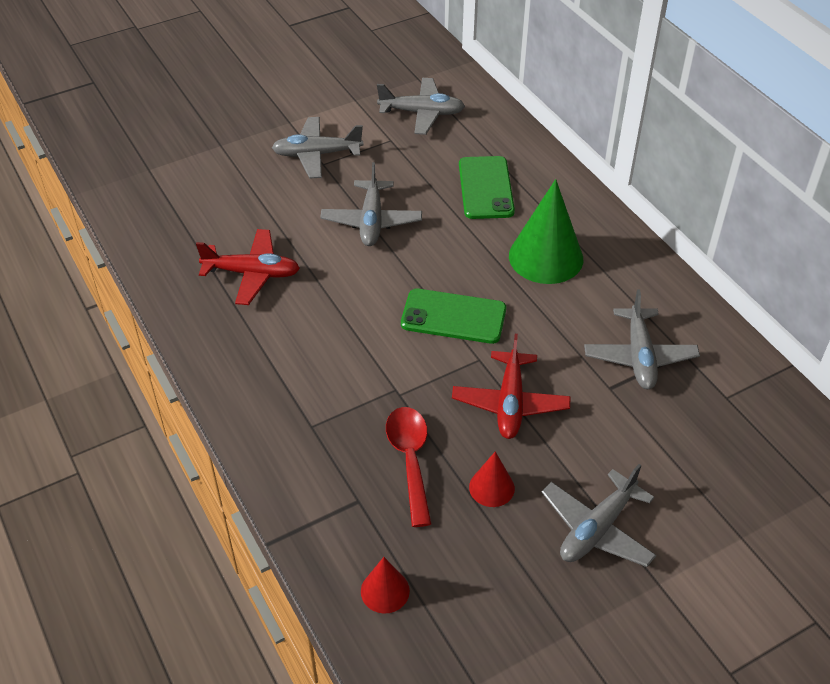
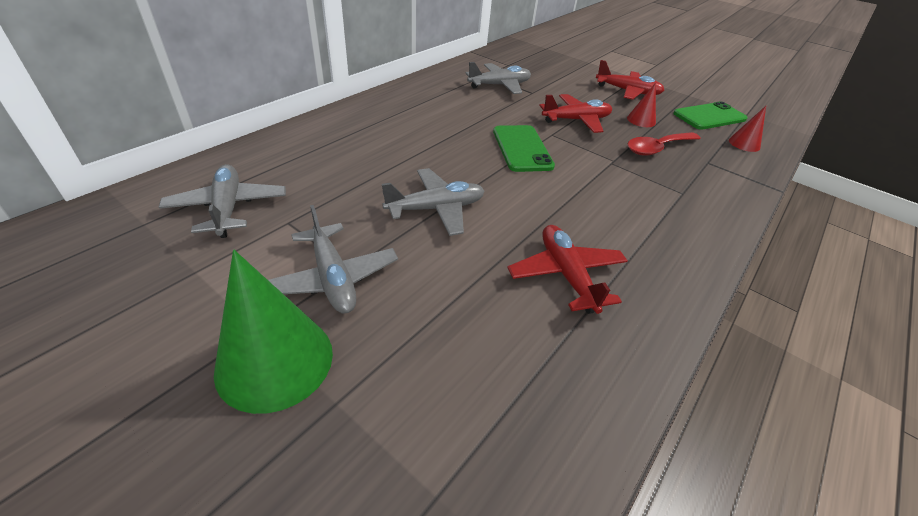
camera: 115 degrees left, 5 degrees down
green phone [459,156,515,219] -> green phone moved to [673,101,748,130]
green cone [509,179,583,284] -> green cone moved to [214,250,333,414]
grey plane [542,464,657,567] -> red plane [596,60,665,100]

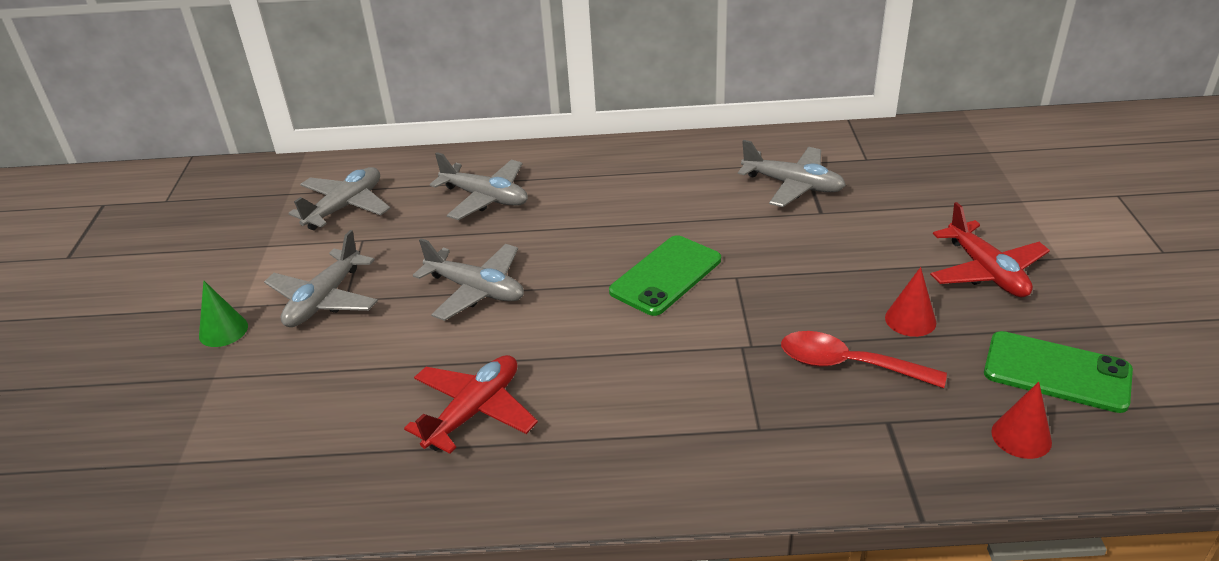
camera: 55 degrees right, 5 degrees down
green cone [214,250,333,414] -> green cone [199,281,248,347], size x0.51
red plane [539,94,612,133] -> none
none -> grey plane [430,152,528,220]

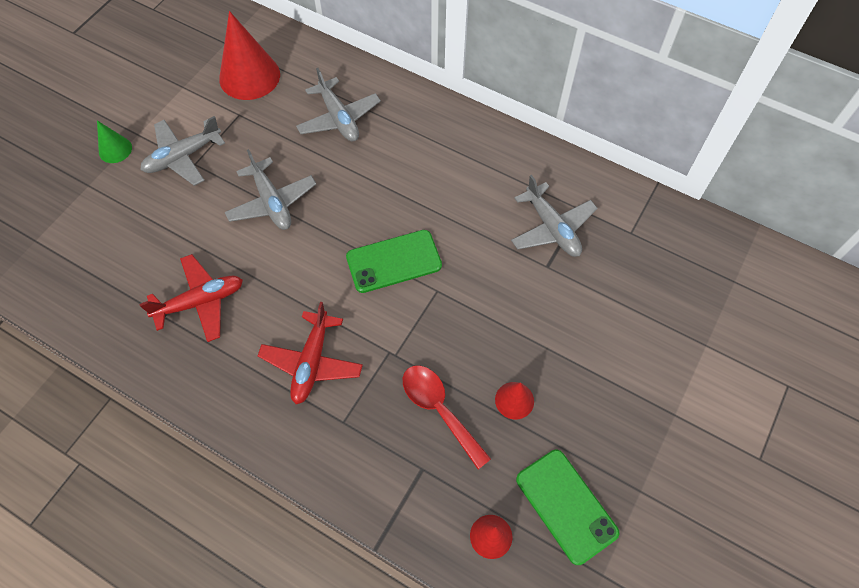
camera: 30 degrees right, 25 degrees up
grey plane [289,167,390,230] -> red cone [219,11,280,100]
red plane [930,202,1050,297] -> red plane moved to [258,302,363,404]

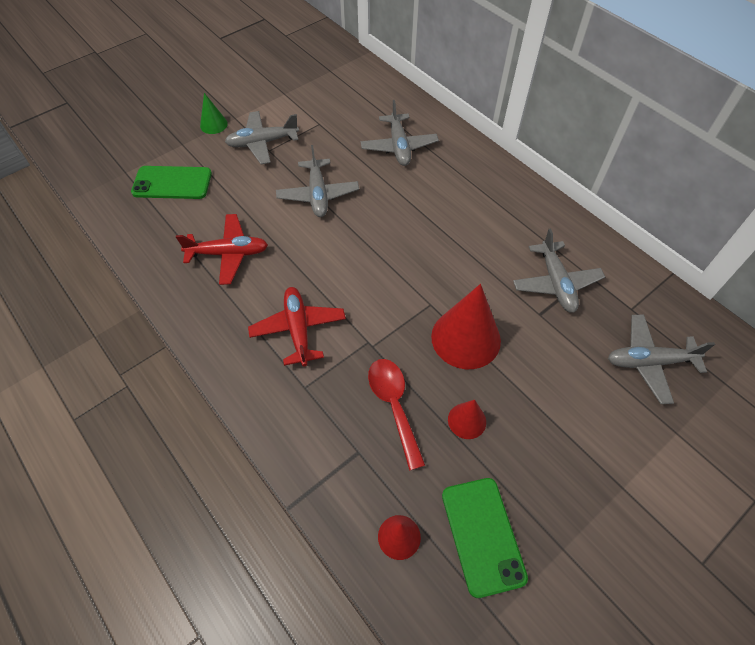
camera: 20 degrees right, 5 degrees down
red cone [219,11,280,100] -> red cone moved to [431,284,501,369]
red plane [258,302,363,404] -> red plane turned 135 degrees clockwise [248,287,346,366]
green phone [346,230,442,293] -> green phone moved to [131,166,212,199]
none -> grey plane [608,314,715,404]

